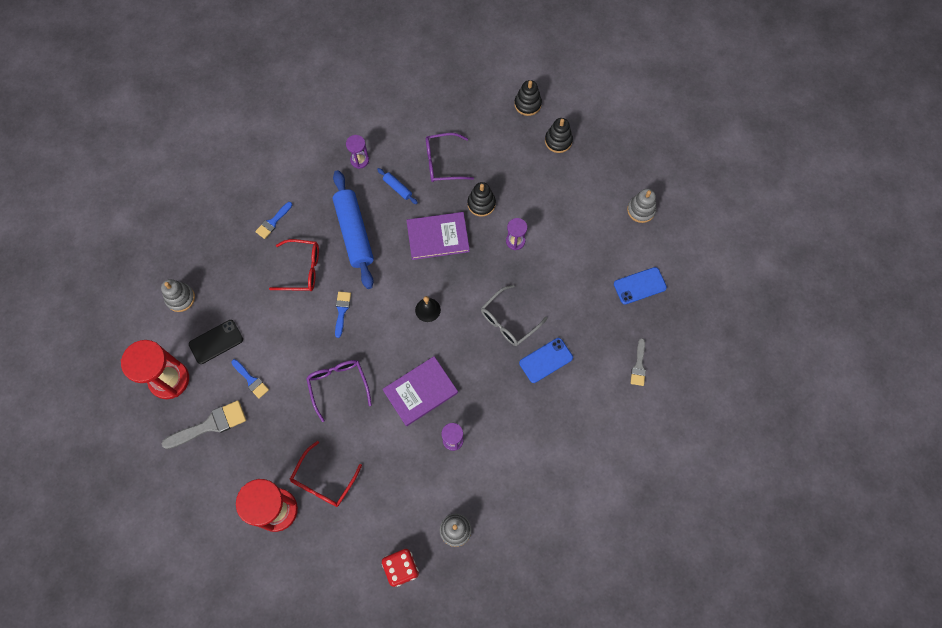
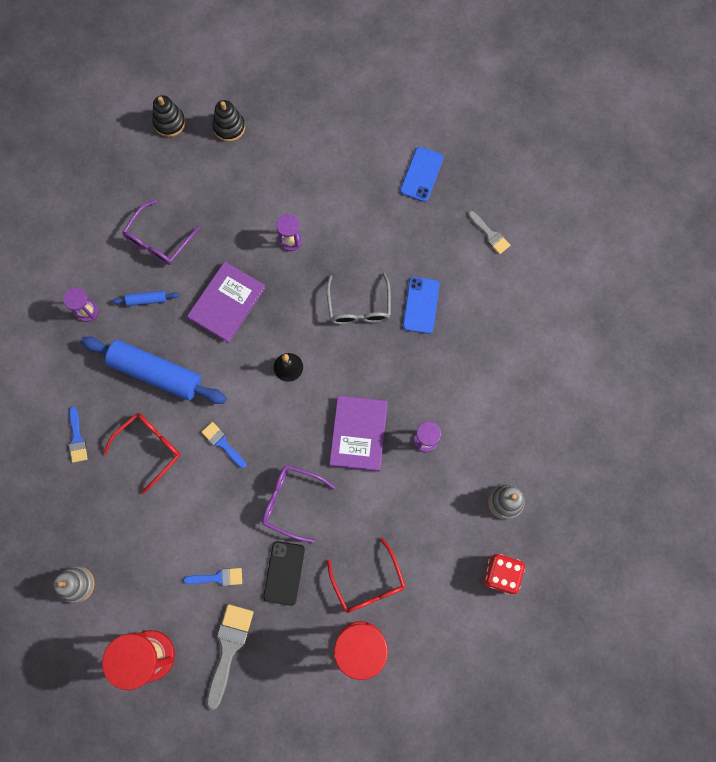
camera: 50 degrees left, 5 degrees up
black phone [189,320,243,364] -> black phone moved to [263,541,305,606]
black stacking toy [467,182,496,217] -> none
grey stacking toy [627,189,657,223] -> none

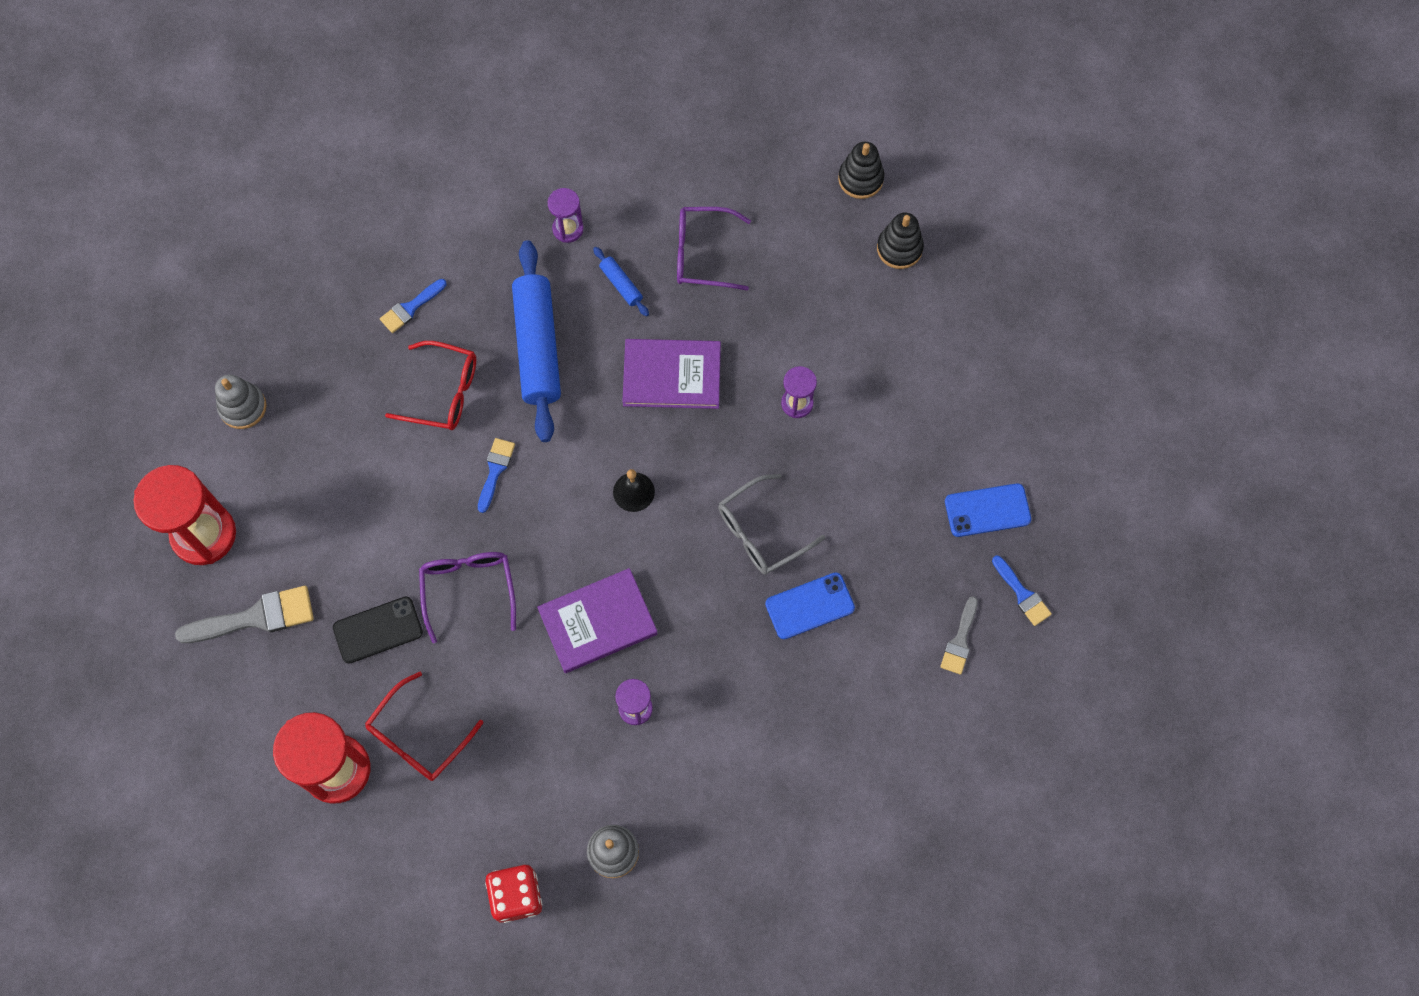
camera: 60 degrees right, 5 degrees down
blue brush [183,568,242,586] -> blue brush moved to [992,556,1052,626]

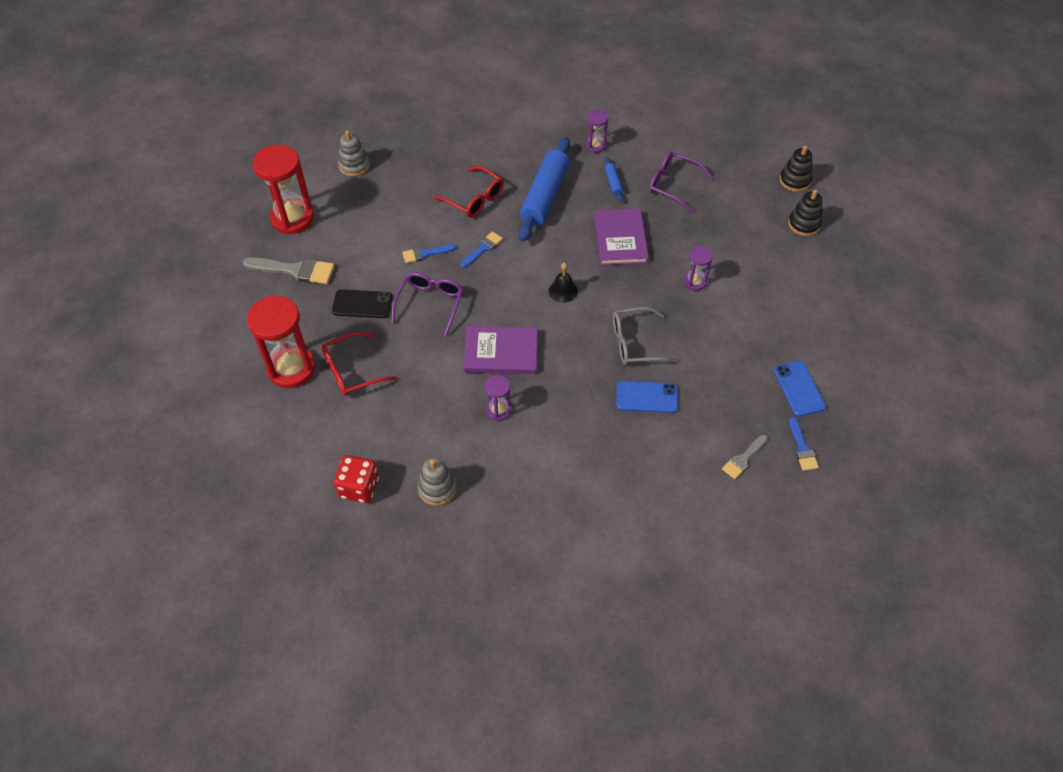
camera: 25 degrees right, 15 degrees down
blue brush [380,279,446,333] -> blue brush moved to [402,244,456,263]
purple book [622,339,721,409] -> purple book turned 60 degrees clockwise [594,208,649,265]
blue phone [945,483,1031,537] -> blue phone turned 60 degrees clockwise [774,361,826,417]

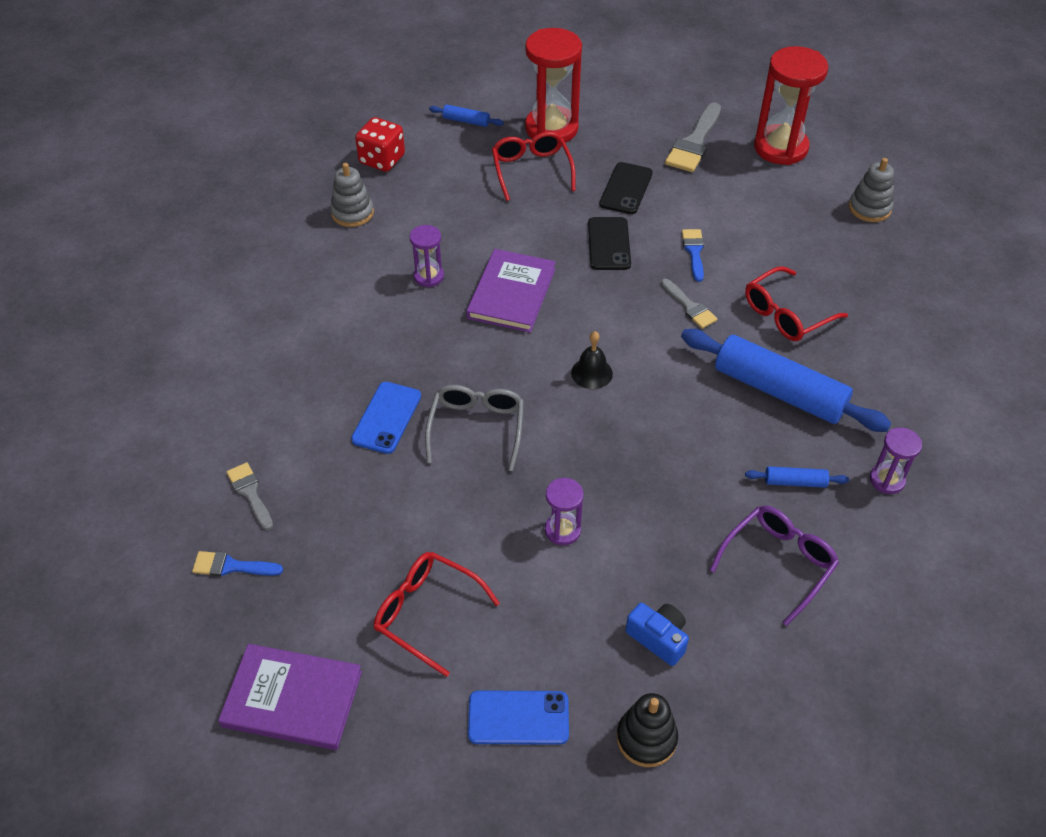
camera: 105 degrees right, 5 degrees down
purple glasses [391,272,463,336] -> black phone [588,217,631,270]
blue brush [460,231,503,268] -> grey brush [661,279,717,329]
purple book [594,208,649,265] -> purple book moved to [218,644,362,750]
blue phone [774,361,826,417] -> blue phone moved to [468,690,569,745]
black stacking toy [780,146,812,192] -> none
none -> red glasses [374,552,500,677]
none -> blue rolling pin [429,104,504,127]
none -> blue camera [626,603,689,666]

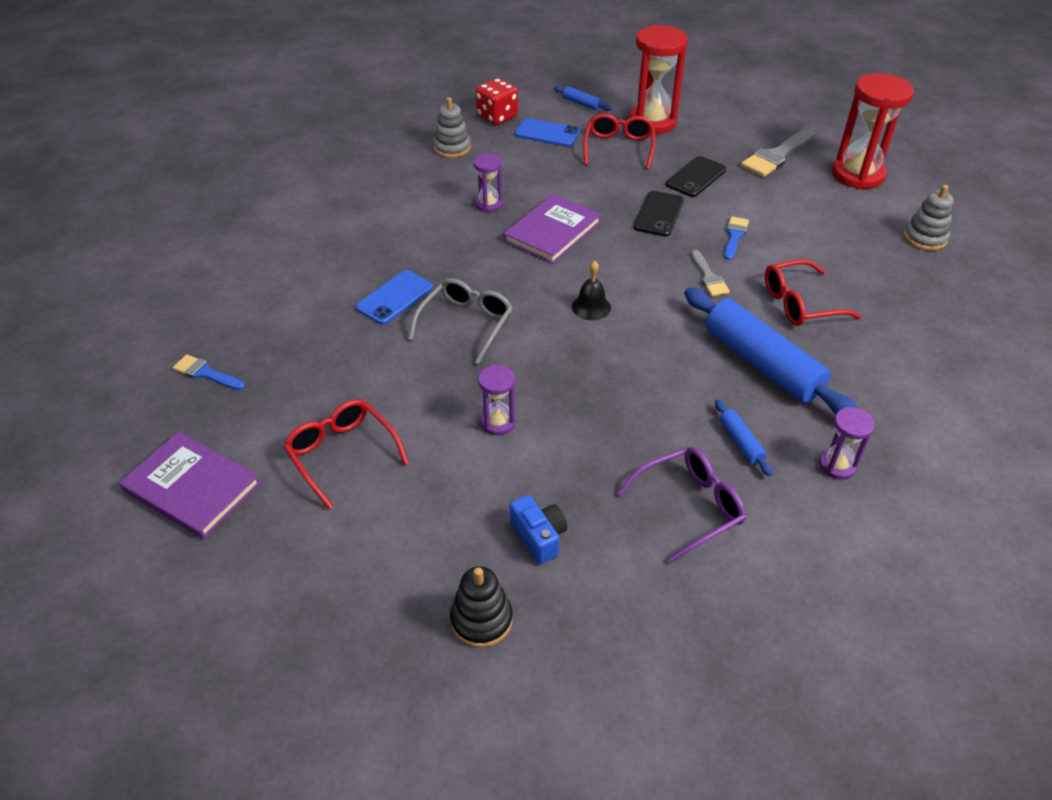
camera: 20 degrees right, 5 degrees down
grey brush [227,462,273,530] -> none
blue phone [468,690,569,745] -> blue phone moved to [515,118,580,147]
blue rolling pin [745,466,849,488] -> blue rolling pin turned 45 degrees clockwise [715,400,773,476]

